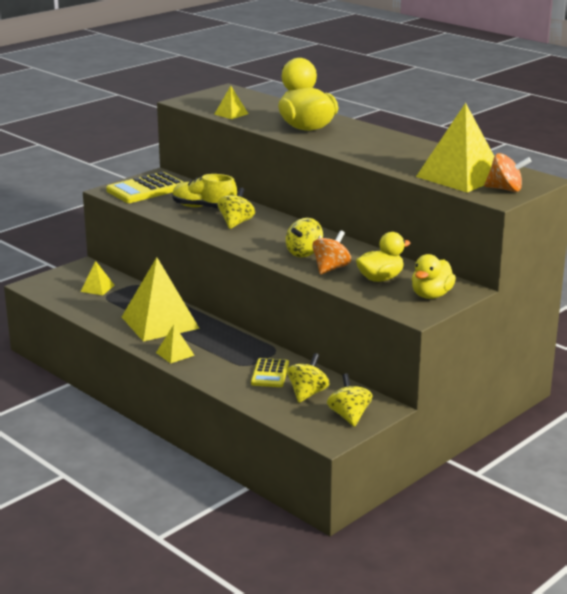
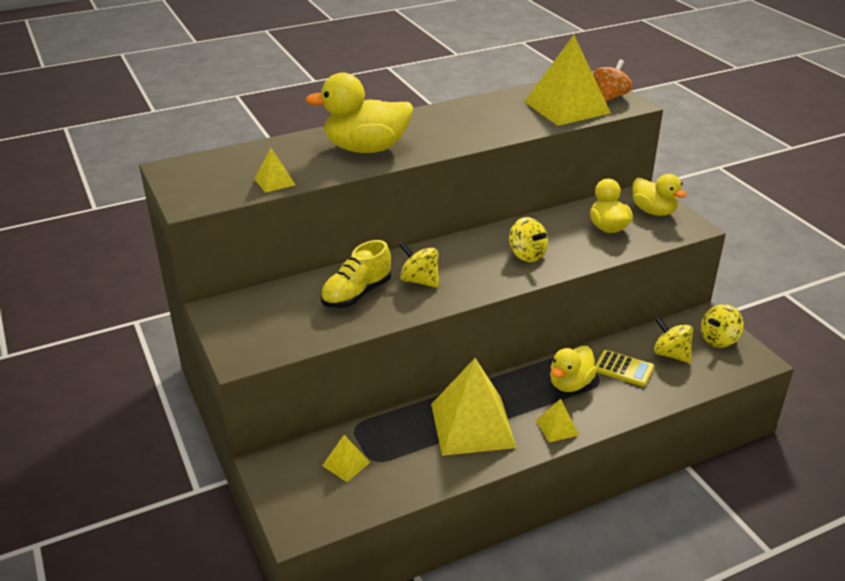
camera: 70 degrees left, 10 degrees up
yellow calculator [106,172,183,203] -> none
orange spinning top [312,230,351,275] -> none
yellow spinning top [327,374,373,427] -> yellow spinning top turned 45 degrees counterclockwise [701,304,744,348]
none -> yellow duck [550,346,597,392]

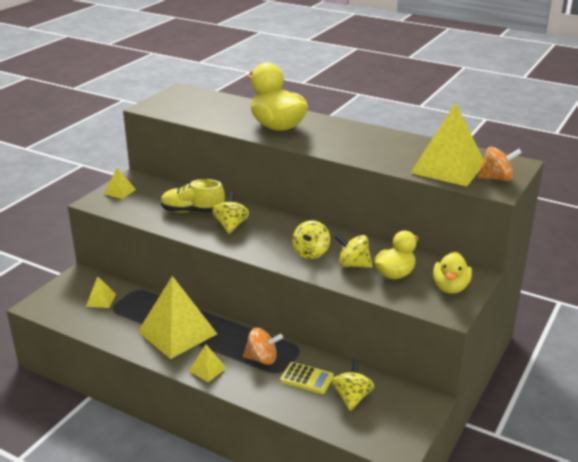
camera: 55 degrees right, 5 degrees down
yellow pyramid [254,148,296,193] -> yellow pyramid moved to [104,168,136,199]
yellow duck [550,346,597,392] -> orange spinning top [243,328,283,365]
yellow calculator [595,350,654,387] -> yellow calculator turned 60 degrees counterclockwise [280,362,334,394]
yellow spinning top [701,304,744,348] -> yellow spinning top moved to [334,234,372,268]

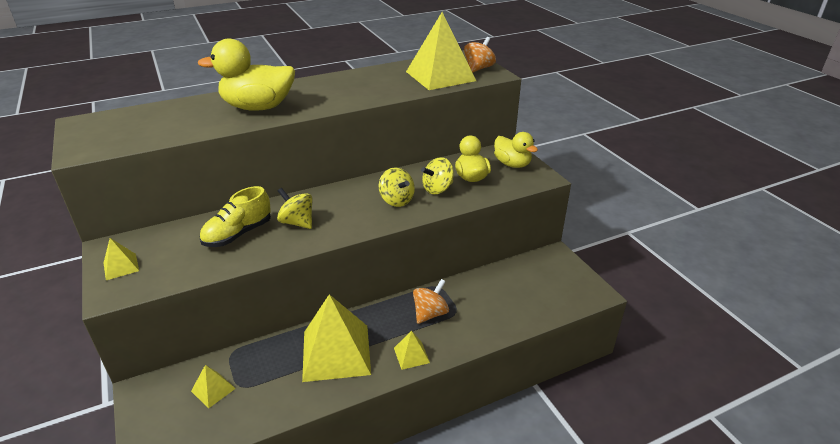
camera: 55 degrees left, 5 degrees up
yellow calculator [280,362,334,394] -> none
yellow spinning top [332,358,374,411] -> none

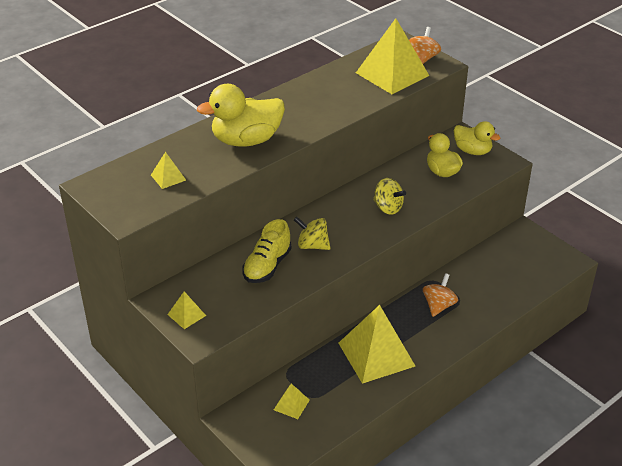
camera: 15 degrees left, 5 degrees up
yellow pyramid [394,331,430,370] -> yellow pyramid moved to [151,152,186,189]
yellow spinning top [421,157,454,194] -> none

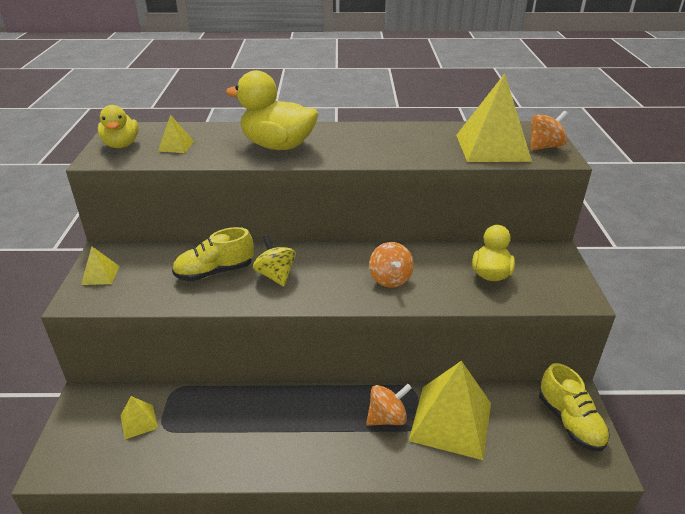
camera: 40 degrees right, 5 degrees down
yellow pyramid [338,305,415,384] -> yellow pyramid moved to [409,361,491,460]
yellow spinning top [373,178,406,215] -> orange spinning top [369,242,414,288]
yellow duck [454,121,501,155] -> yellow duck moved to [98,105,139,148]
none -> yellow shoe [539,363,610,451]

